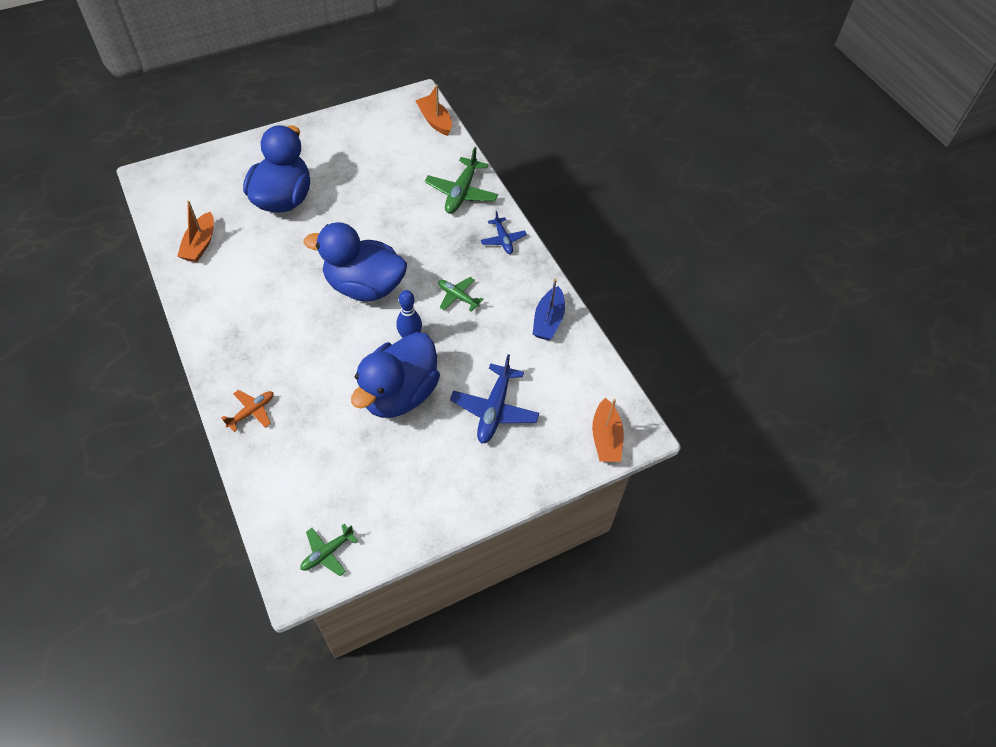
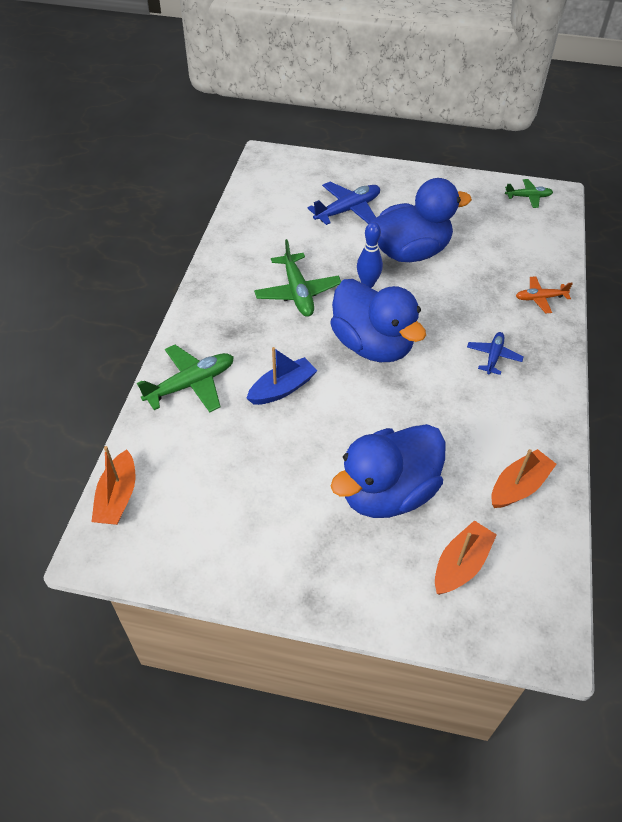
camera: 140 degrees left, 5 degrees down
green plane [438,277,484,312] -> green plane [254,239,341,317], size x1.67
blue plane [481,211,527,254] -> blue plane moved to [467,332,524,375]
blue boat [533,279,565,340] -> blue boat moved to [246,347,317,405]
orange boat [592,398,624,462] -> orange boat moved to [435,520,497,595]

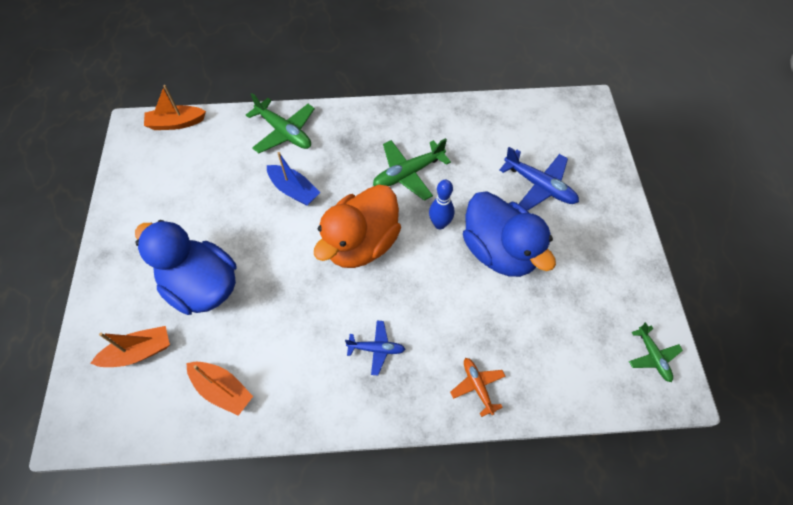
camera: 75 degrees right, 10 degrees up
blue duck [330,279,426,362] -> orange duck [314,185,401,268]
orange boat [435,520,497,595] -> orange boat turned 45 degrees counterclockwise [91,326,170,367]

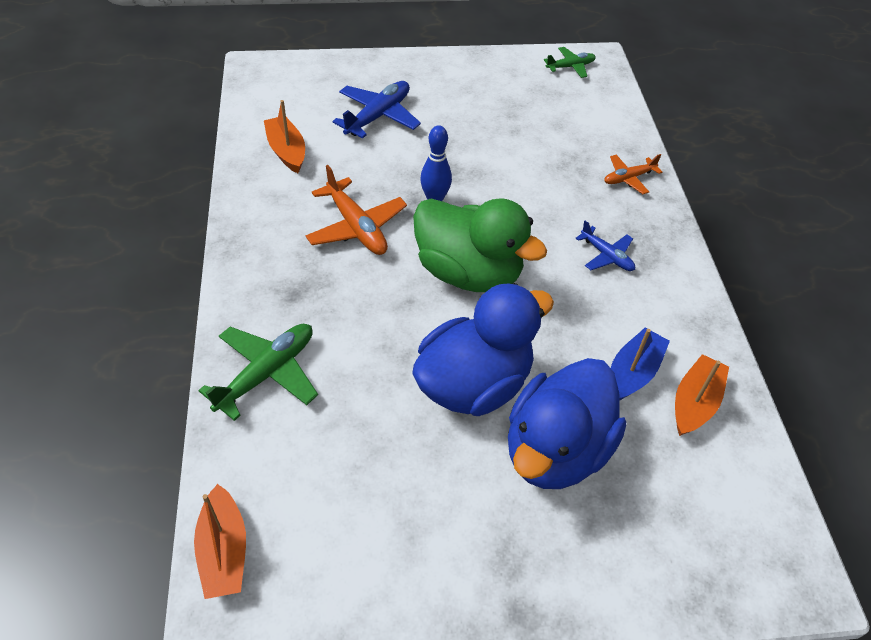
camera: 95 degrees left, 10 degrees down
orange boat [91,326,170,367] -> orange boat moved to [264,100,305,173]
blue boat [267,152,320,206] -> blue boat moved to [611,328,670,400]
orange duck [314,185,401,268] -> green duck [413,198,547,292]
blue plane [345,321,405,376] -> blue plane turned 135 degrees clockwise [575,221,635,271]
green plane [373,138,451,201] -> orange plane [305,165,407,255]
blue duck [463,191,556,277] -> blue duck moved to [412,283,554,416]

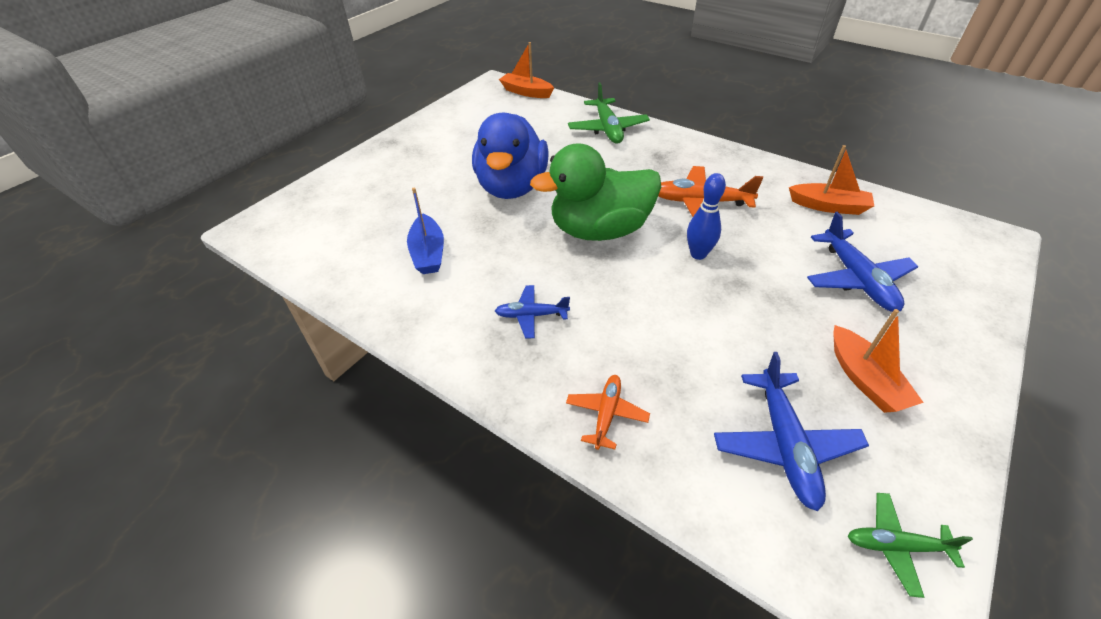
camera: 135 degrees right, 5 degrees down
blue duck [508,358,626,489] -> none
green plane [544,47,596,78] -> green plane turned 75 degrees clockwise [848,493,973,598]
orange boat [675,354,729,436] -> orange boat moved to [833,309,924,413]
none -> blue plane [714,352,869,511]

